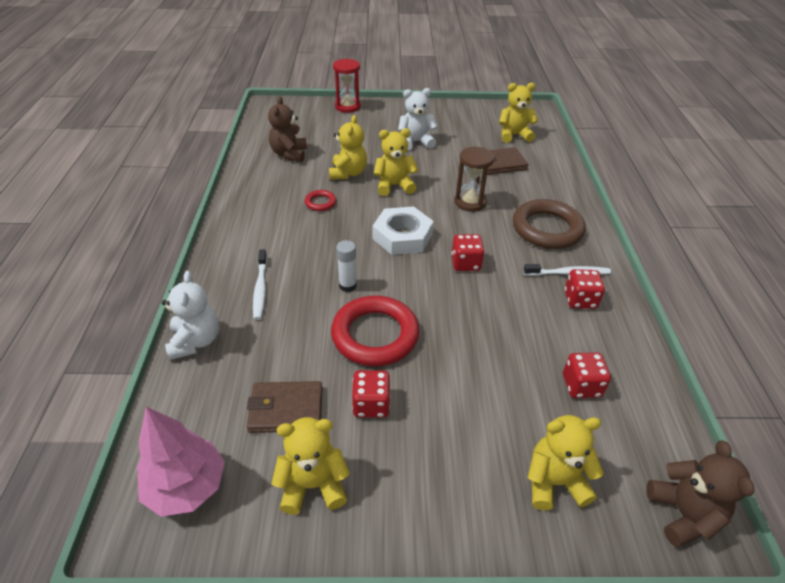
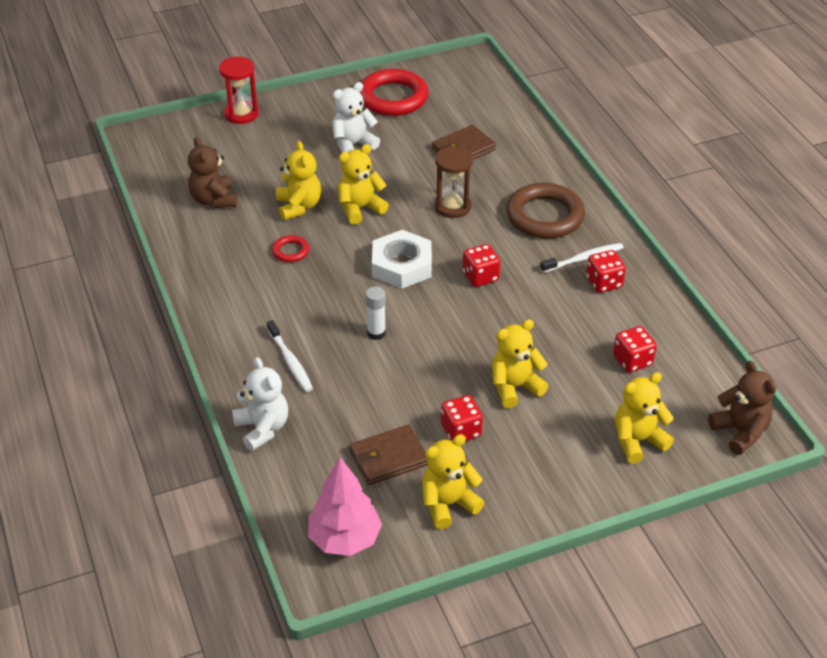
camera: 20 degrees left, 0 degrees up
red ring [331,296,419,366] -> red ring moved to [360,69,429,116]
yellow teddy bear [499,83,538,143] -> yellow teddy bear moved to [492,319,548,408]

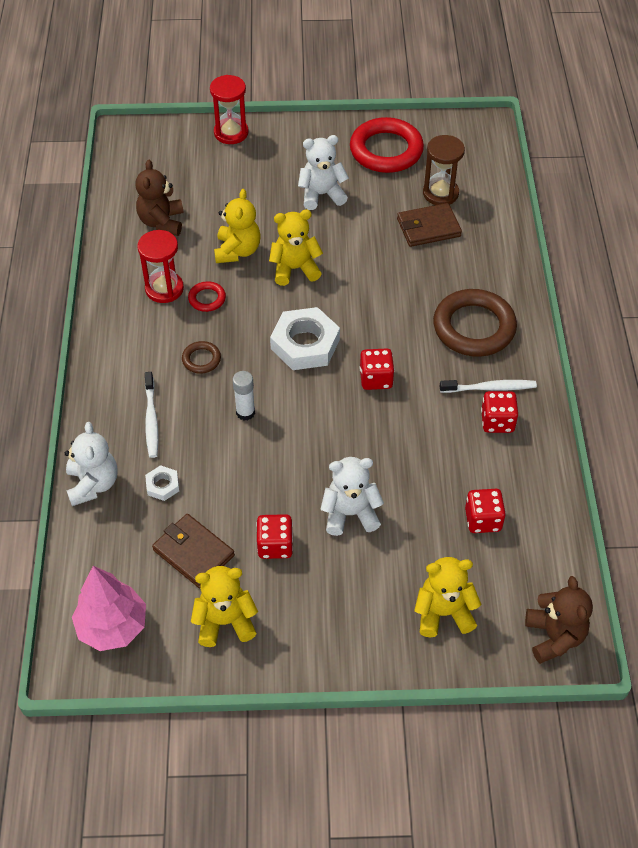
camera: 20 degrees right, 10 degrees up
brown wallet [350,424,428,485] -> brown wallet turned 45 degrees clockwise [152,514,235,588]
brown hourglass [434,146,473,218] -> brown hourglass moved to [423,135,465,205]
yellow teddy bear [492,319,548,408] -> white teddy bear [321,457,384,536]
none -> red hourglass [137,230,184,303]
none -> white nut [145,465,179,501]
none -> brown ring [182,341,221,374]

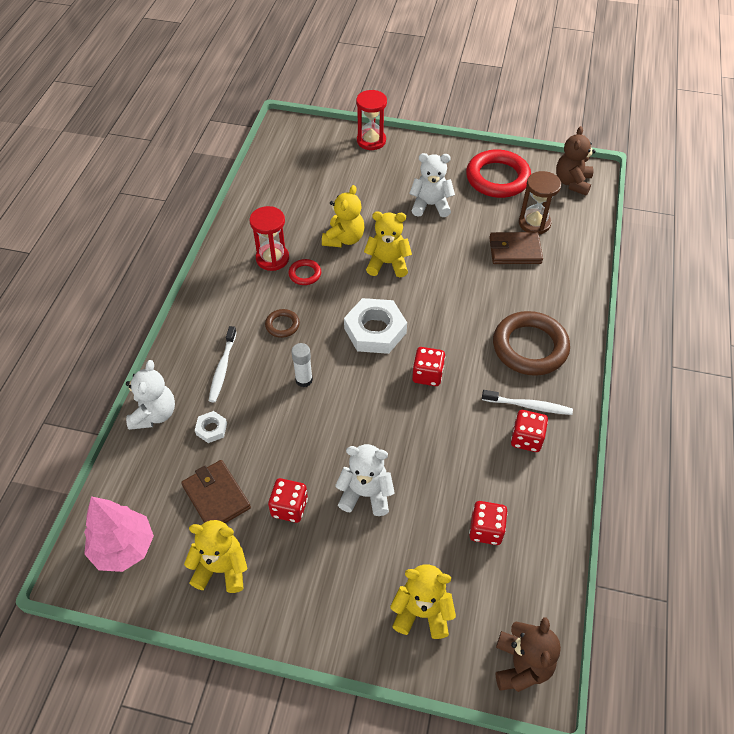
camera: 15 degrees right, 0 degrees up
brown teddy bear [135,160,184,236] -> brown teddy bear moved to [556,126,595,195]

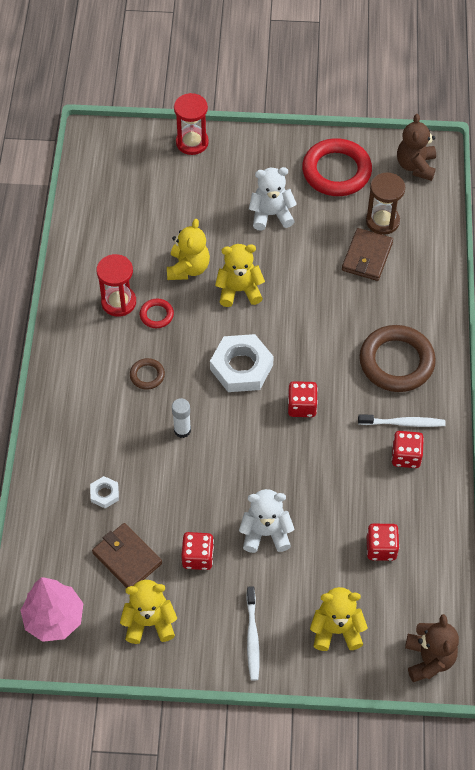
camera: 10 degrees left, 5 degrees up
white teddy bear [126,360,175,430] -> none
white toothbrush [209,326,237,403] -> white toothbrush moved to [246,586,260,681]
brown wallet [489,232,543,264] -> brown wallet turned 60 degrees counterclockwise [342,228,393,281]

